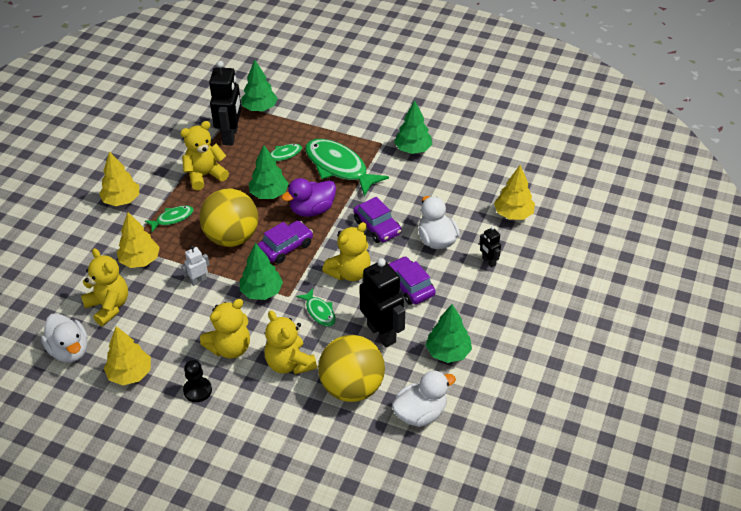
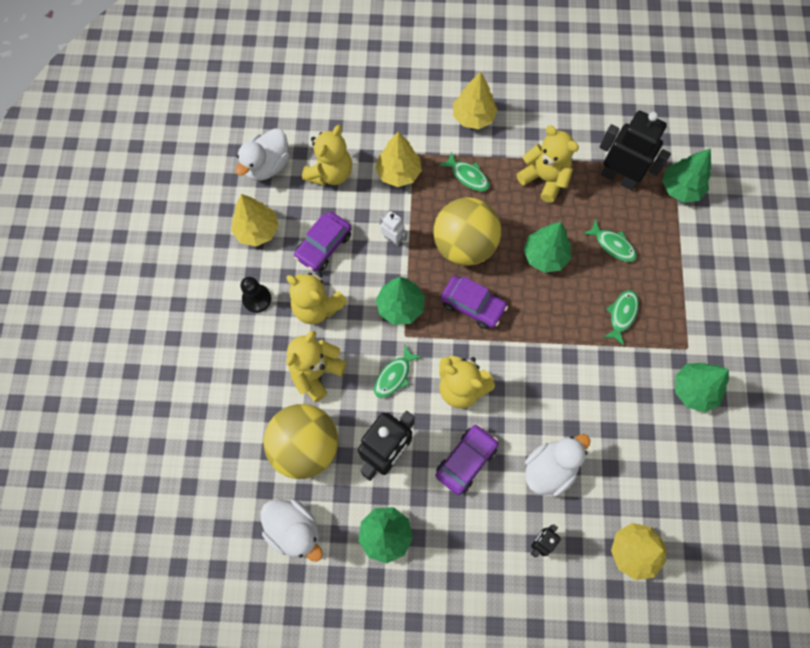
camera: 70 degrees right, 25 degrees up
black robot [209,61,242,145] -> black robot turned 135 degrees counterclockwise [600,111,671,190]
purple duck [281,178,336,217] -> none
green fish [305,139,389,196] -> green fish [604,290,639,346], size x0.49
purple car [353,197,402,243] -> purple car moved to [294,212,352,272]

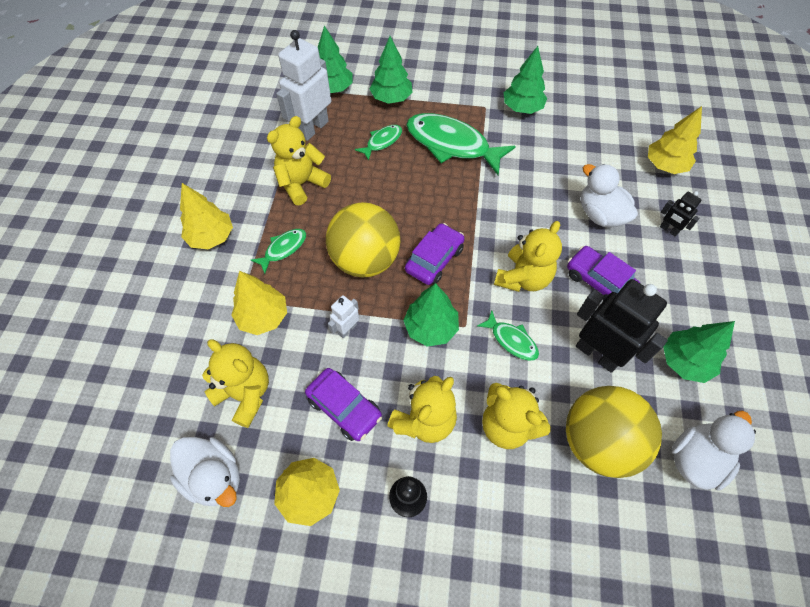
camera: 85 degrees left, 10 degrees down
green tree [523,222,571,273] -> green tree moved to [370,36,413,104]
black robot [600,111,671,190] -> white robot [276,30,331,141]
green fish [604,290,639,346] -> green fish [406,113,516,175], size x2.04

